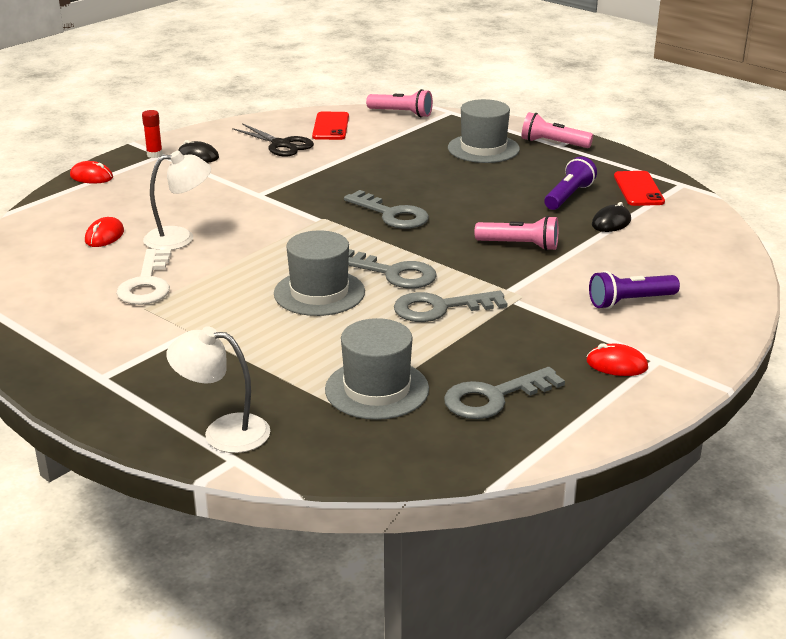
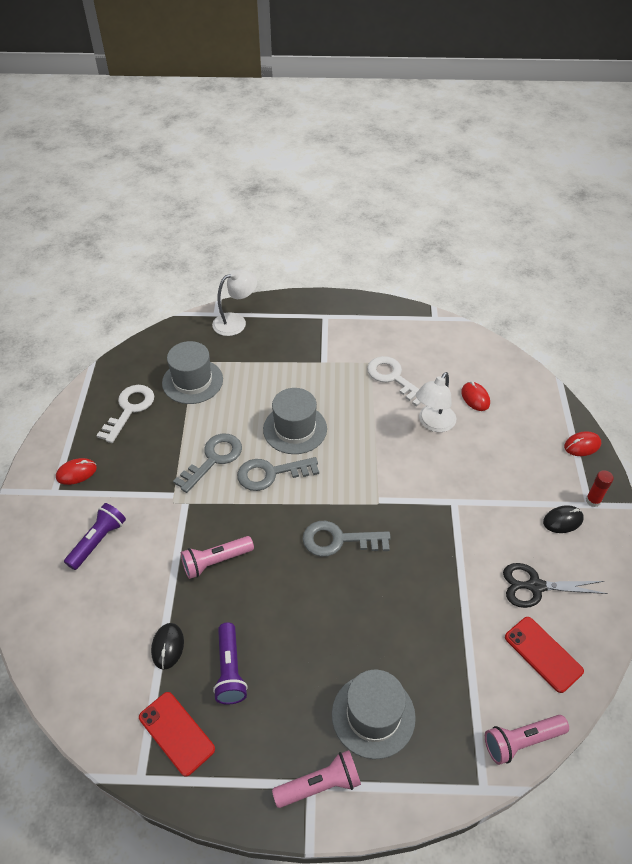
camera: 140 degrees right, 20 degrees up
grey key [444,367,565,419] -> white key [96,385,154,443]

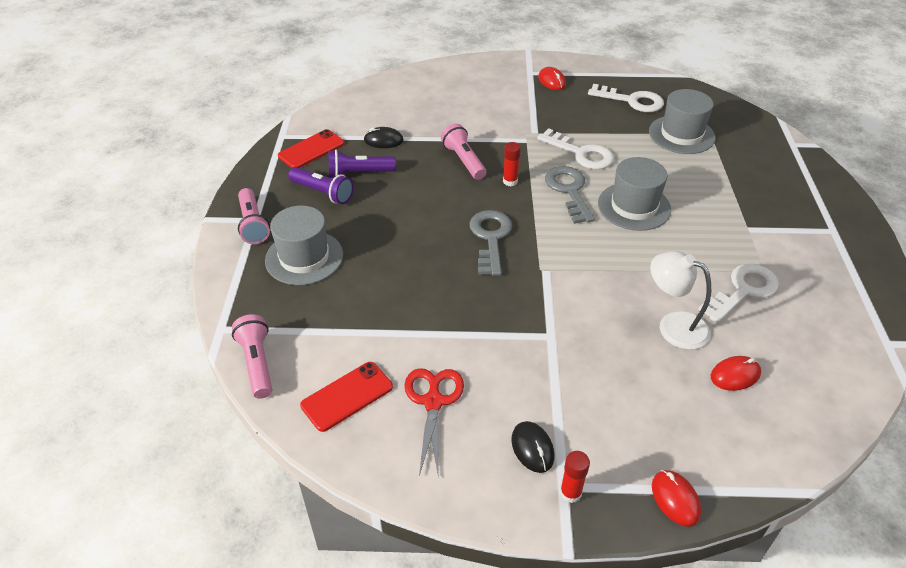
camera: 90 degrees right, 5 degrees down
purple flashlight [64,503,126,570] -> purple flashlight moved to [288,167,354,204]
grey key [173,433,242,493] -> white key [537,128,614,170]
white lamp [212,269,257,336] -> none
black scissors [503,563,608,608] -> red scissors [405,368,464,478]
none -> red glue stick [503,142,521,186]

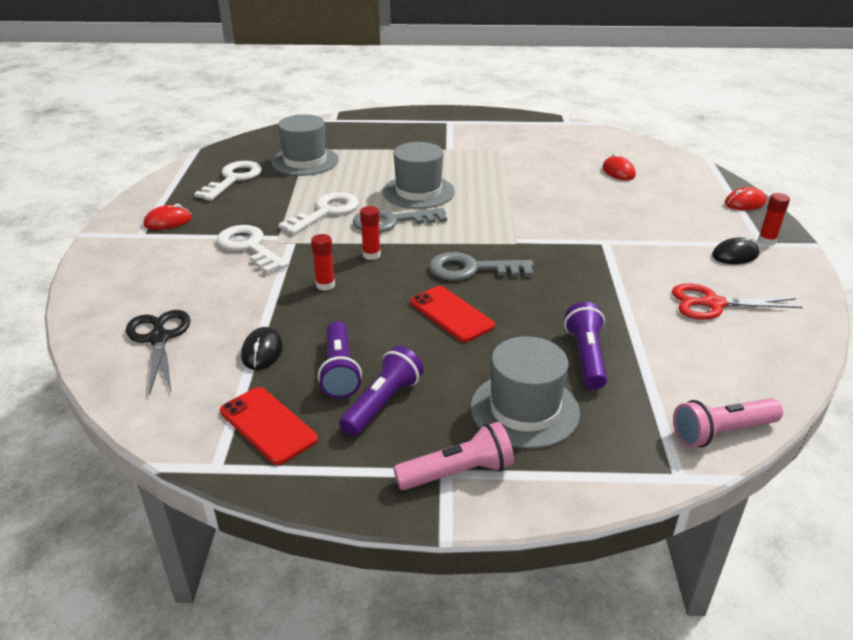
camera: 90 degrees left, 10 degrees down
red phone [300,362,393,432] -> red phone moved to [410,286,495,342]
pink flashlight [441,124,486,180] -> red glue stick [311,234,335,291]
white lamp [650,251,711,350] -> none
white key [698,263,779,323] -> white key moved to [217,225,289,274]
none -> black scissors [126,310,191,395]
none -> purple flashlight [564,302,607,390]

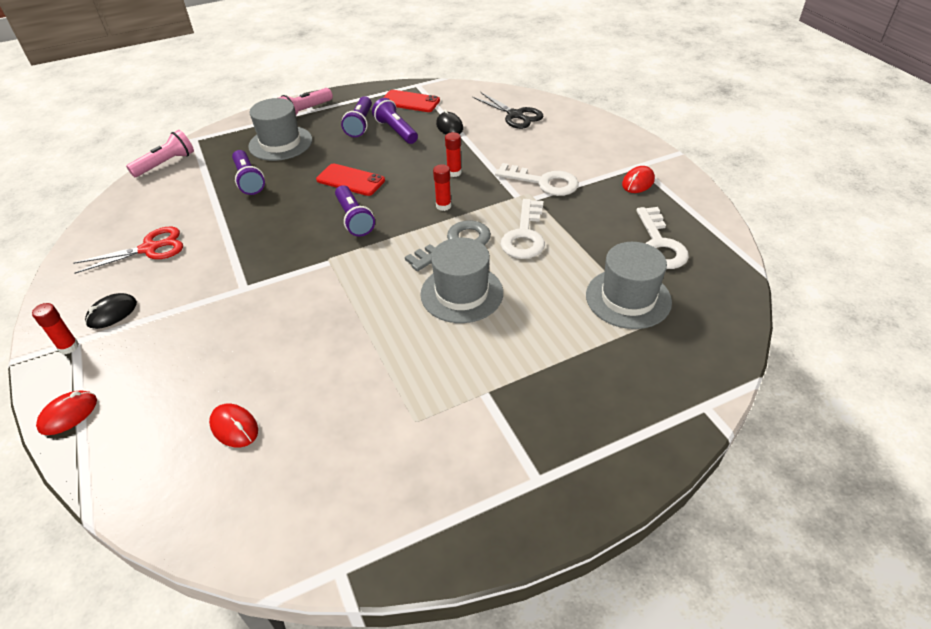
camera: 155 degrees right, 10 degrees up
grey key [429,252,534,280] -> purple flashlight [335,185,375,237]

